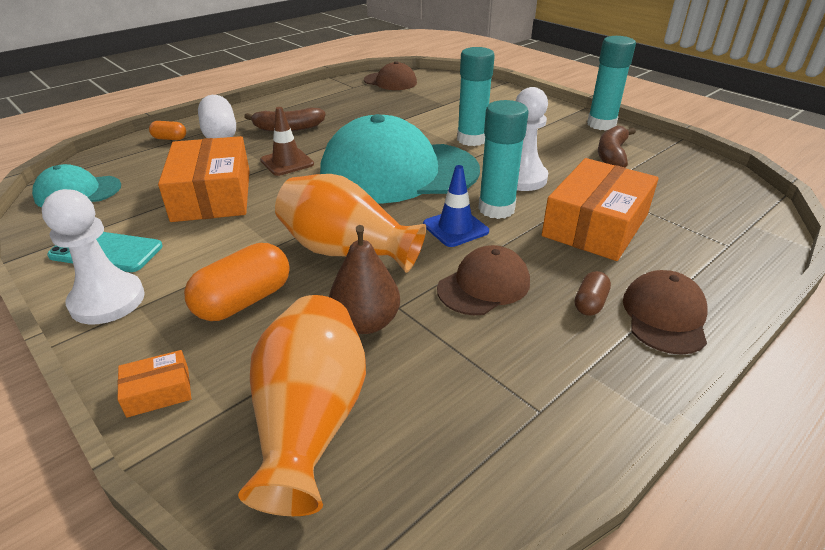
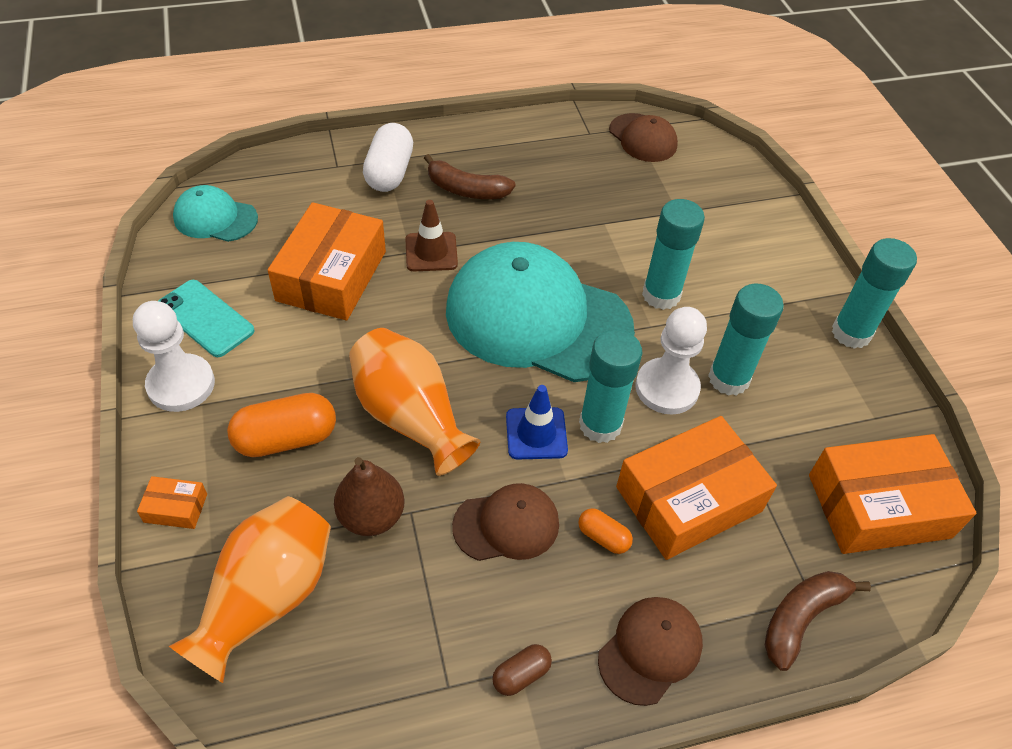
camera: 25 degrees right, 15 degrees up
orange capsule [149,121,186,140] -> orange capsule moved to [578,508,633,554]
brown capsule [575,271,611,316] -> brown capsule moved to [492,644,552,696]
brown banana [598,125,636,167] -> brown banana moved to [765,571,871,671]
none -> turquoise glue stick [708,284,784,396]
none -> orange box [809,434,976,554]

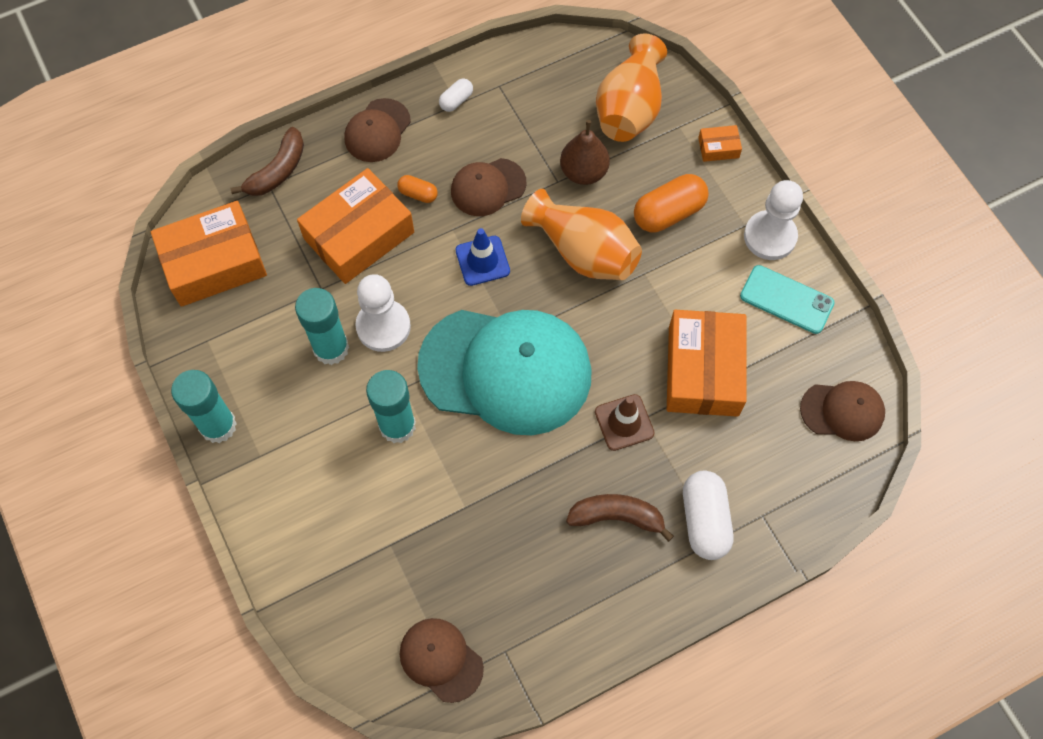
camera: 170 degrees right, 15 degrees up
turquoise cap [173,185,258,242] -> brown cap [800,381,885,441]
brown capsule [492,644,552,696] -> white capsule [439,79,473,112]
turquoise glue stick [579,329,642,443] -> none

